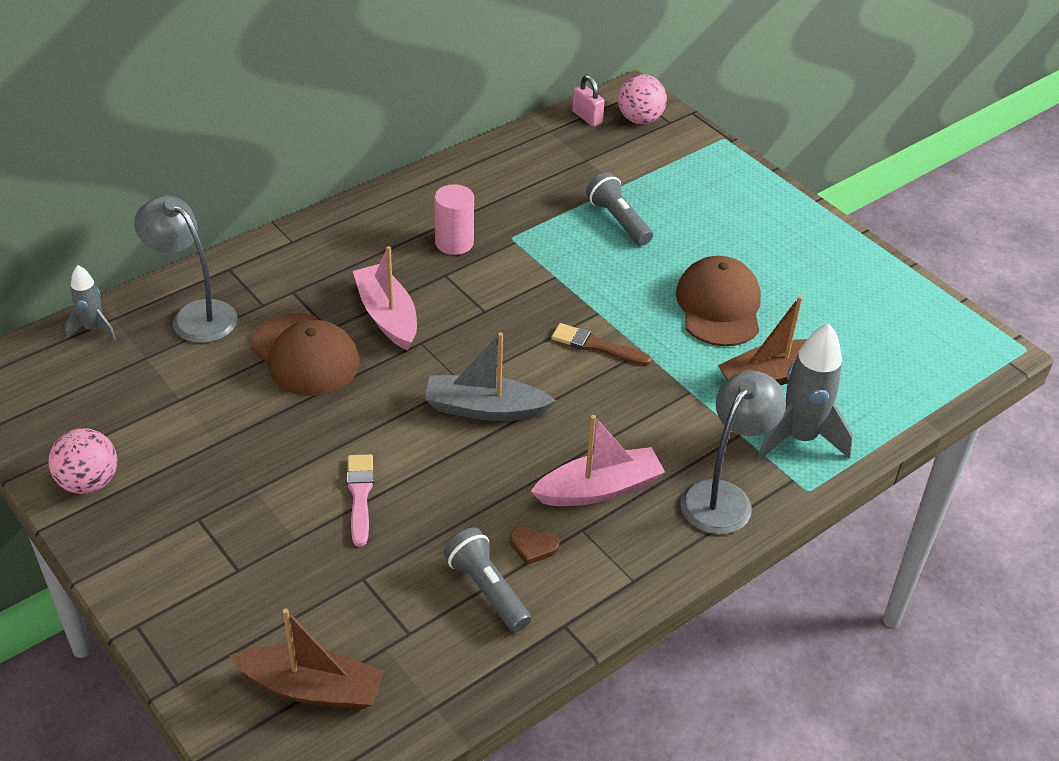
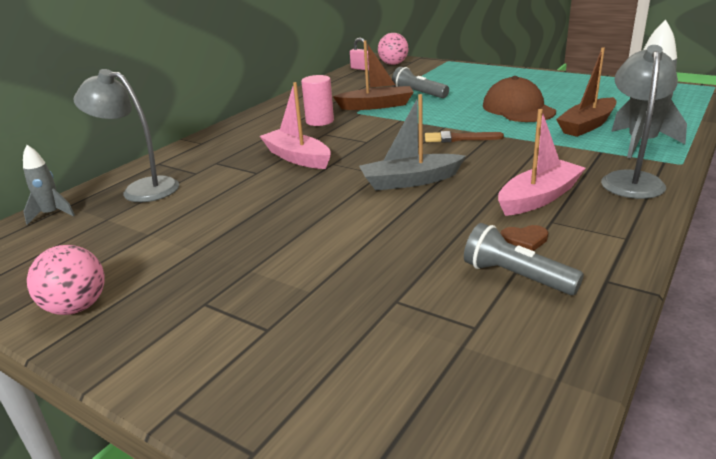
camera: 15 degrees left, 15 degrees down
brown boat [230,609,384,710] -> brown boat moved to [333,40,414,110]
brown cap [251,313,360,396] -> none
pink brush [346,454,374,546] -> none

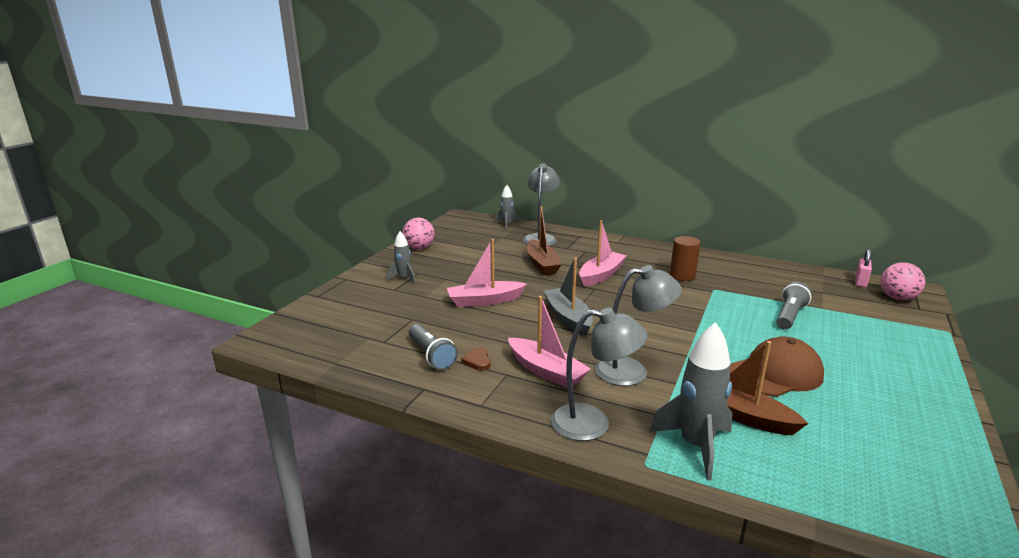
camera: 80 degrees right, 5 degrees down
pink cylinder [301,75,334,126] -> brown cylinder [670,236,700,281]
brown boat [333,40,414,110] -> brown boat moved to [527,207,562,275]
brown brush [425,131,504,142] -> none
grey flashlight [464,223,584,295] -> grey flashlight turned 120 degrees clockwise [409,324,458,370]
none -> grey rocket [387,231,415,284]
none -> pink boat [447,239,527,307]
none -> grey lamp [595,265,682,386]

